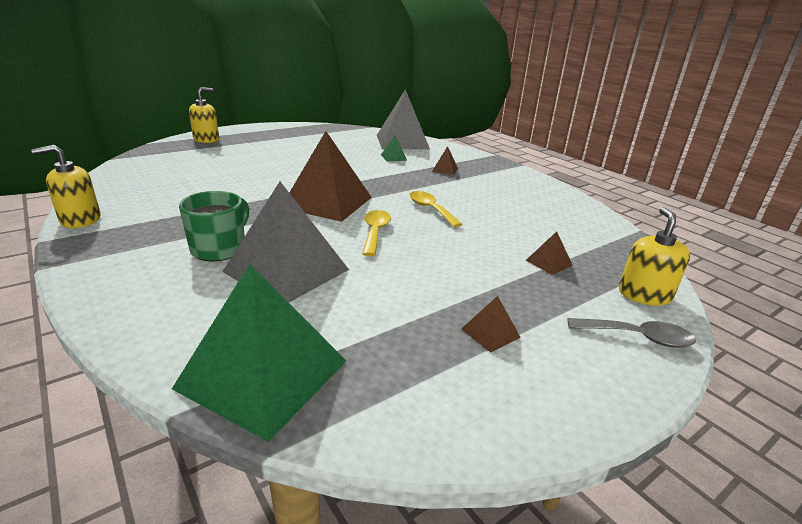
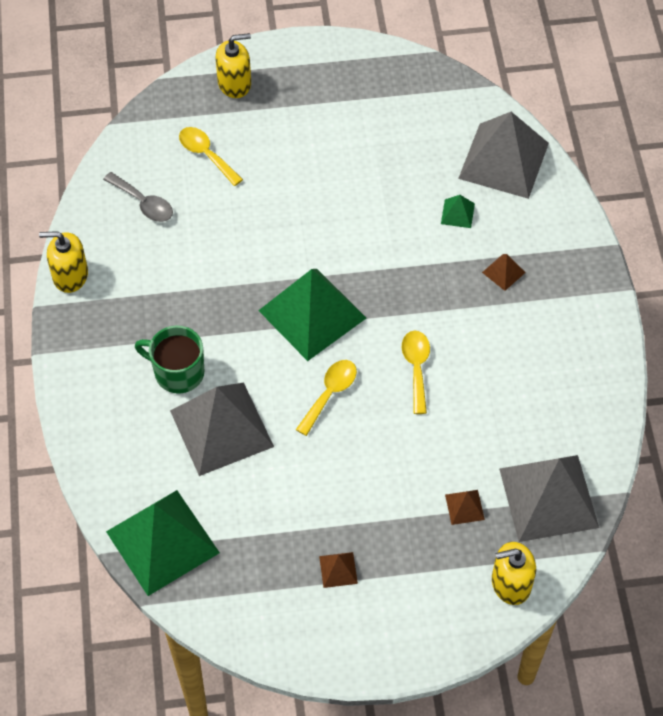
camera: 30 degrees right, 30 degrees up
green mug [179,191,249,261] -> green mug turned 120 degrees counterclockwise [135,326,204,393]
brown pyramid [289,131,372,222] -> green pyramid [258,269,366,361]
grey spoon [568,318,696,348] -> grey spoon moved to [103,172,173,222]
yellow soap dispenser [619,207,690,306] -> yellow soap dispenser turned 135 degrees counterclockwise [492,542,536,605]
none -> yellow spoon [179,127,243,186]
none -> grey pyramid [499,455,599,542]

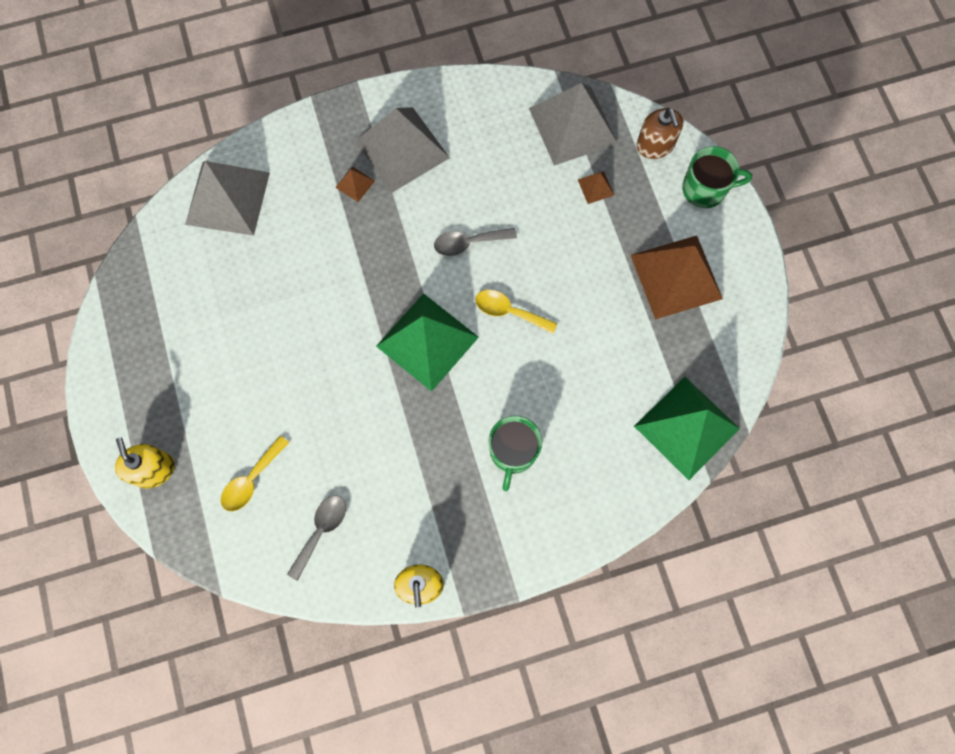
camera: 100 degrees left, 15 degrees up
grey pyramid [170,382,274,476] -> grey pyramid moved to [355,107,450,193]
brown pyramid [319,552,358,588] -> brown pyramid [631,236,723,320], size x2.44
yellow spoon [402,331,430,414] -> grey spoon [434,228,517,256]
green pyramid [441,195,475,228] -> none
yellow soap dispenser [492,542,536,605] -> brown soap dispenser [637,108,683,159]
none -> green mug [682,146,752,208]

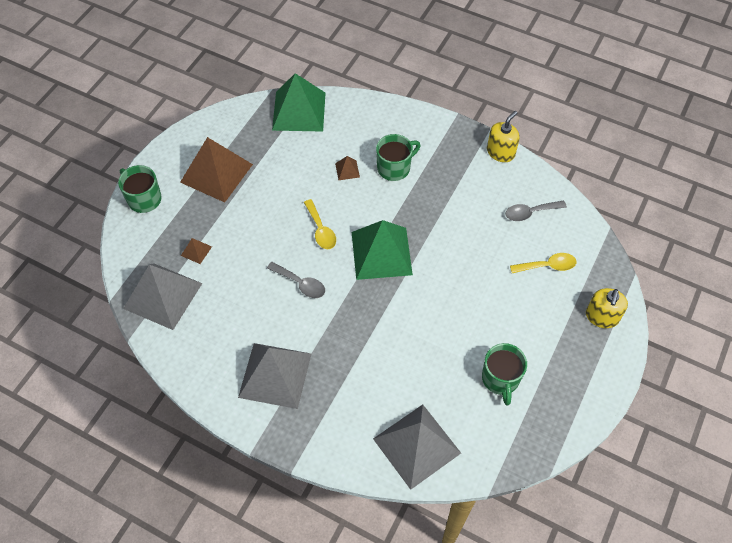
camera: 135 degrees left, 15 degrees down
brown pyramid [335,166,375,202] -> brown pyramid moved to [335,156,360,180]
brown soap dispenser [637,108,683,159] -> none
none -> green mug [482,343,527,405]

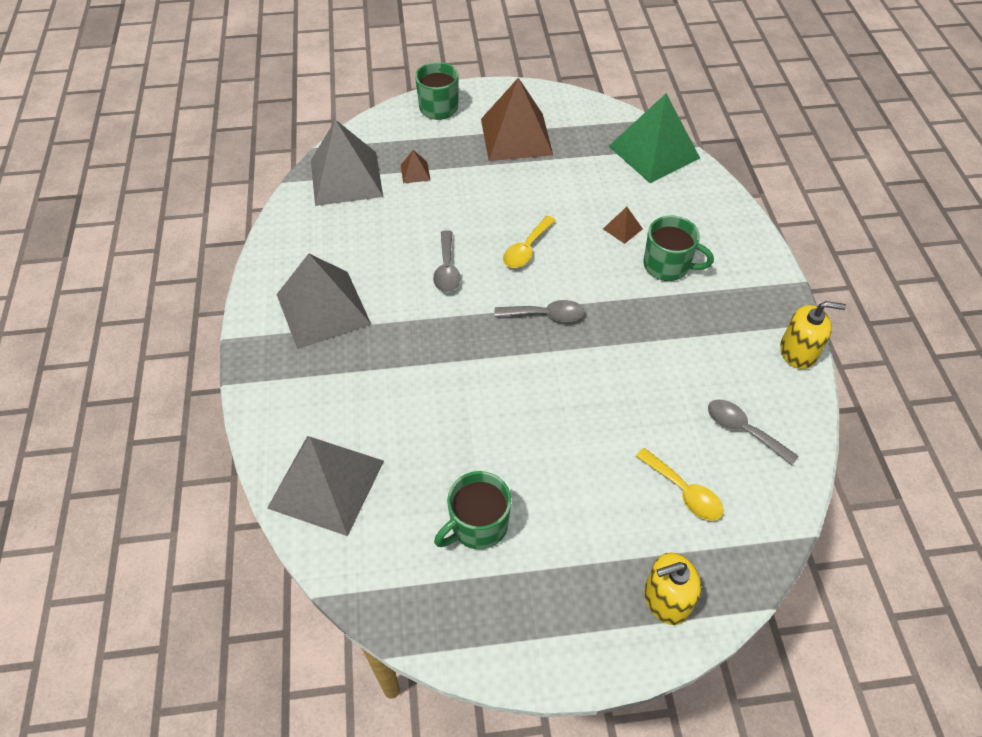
camera: 55 degrees right, 5 degrees down
green pyramid [352,220,413,280] -> grey spoon [495,300,585,322]

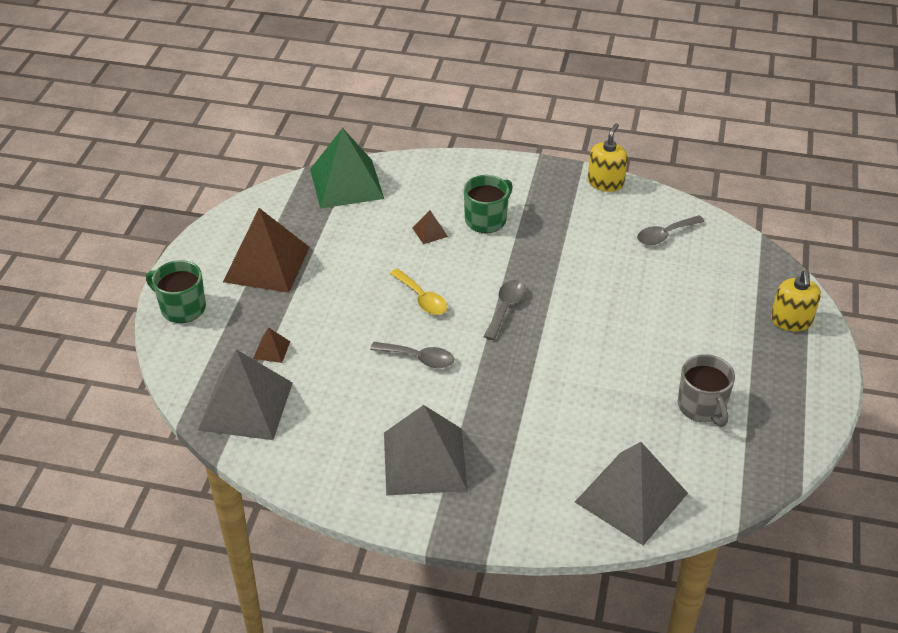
camera: 70 degrees left, 10 degrees down
green mug [434,471,511,550] -> grey mug [678,354,735,427]
yellow spoon [636,448,723,521] -> none

